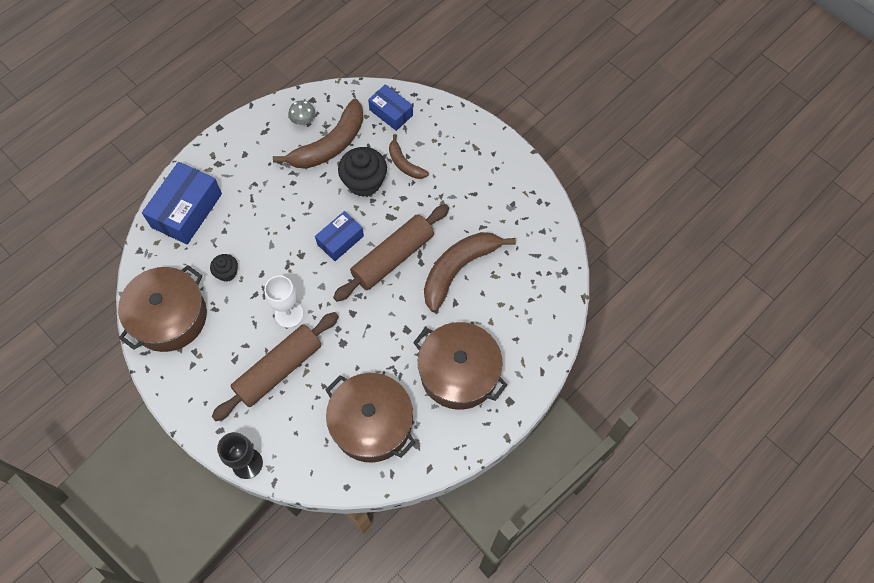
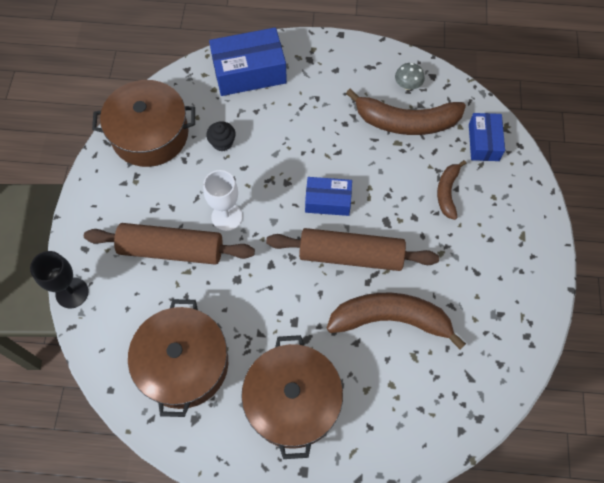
camera: 50 degrees right, 0 degrees up
black cupcake [338,147,387,197] -> none

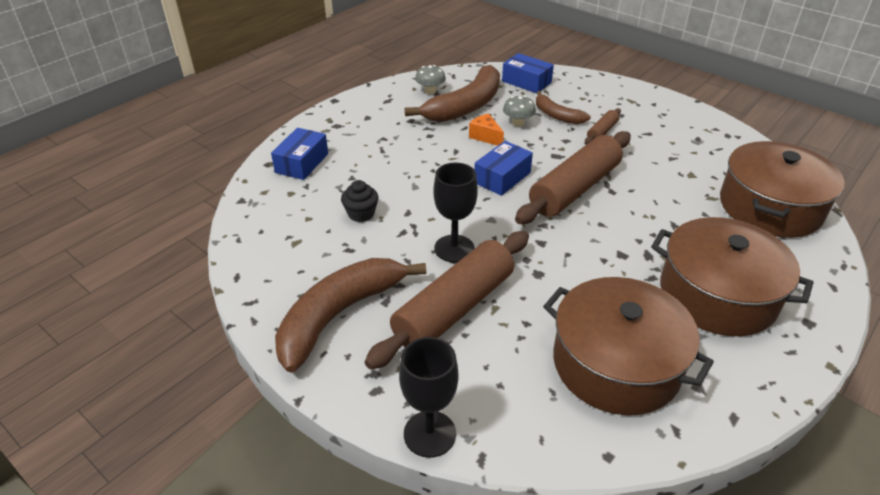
camera: 55 degrees left, 25 degrees down
brown pot [92,80,195,167] -> brown pot moved to [720,141,845,238]
white goblet [203,170,242,231] -> black goblet [433,163,478,263]
blue box [209,27,287,96] -> blue box [271,128,328,180], size x0.61
brown banana [327,293,466,349] -> brown banana moved to [275,258,426,373]
none -> orange cheese [469,114,504,146]
none -> grey mushroom [503,96,536,127]
none -> brown rolling pin [585,108,621,145]

